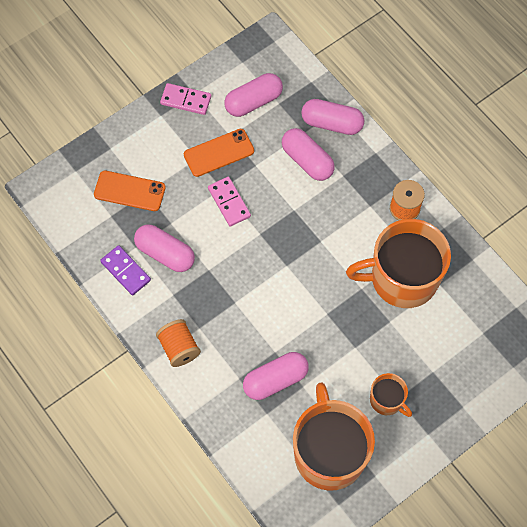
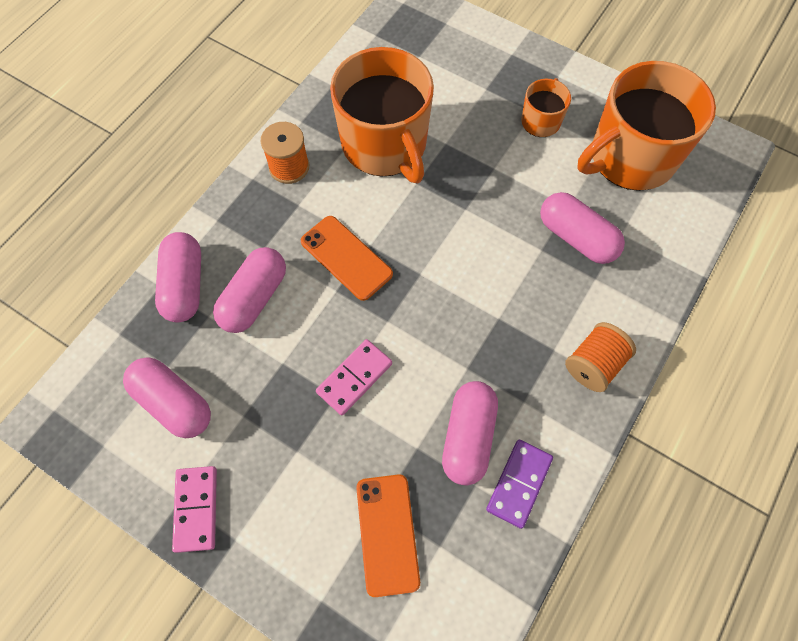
camera: 110 degrees left, 0 degrees up
orange phone [184,129,254,177] -> orange phone moved to [301,216,393,301]

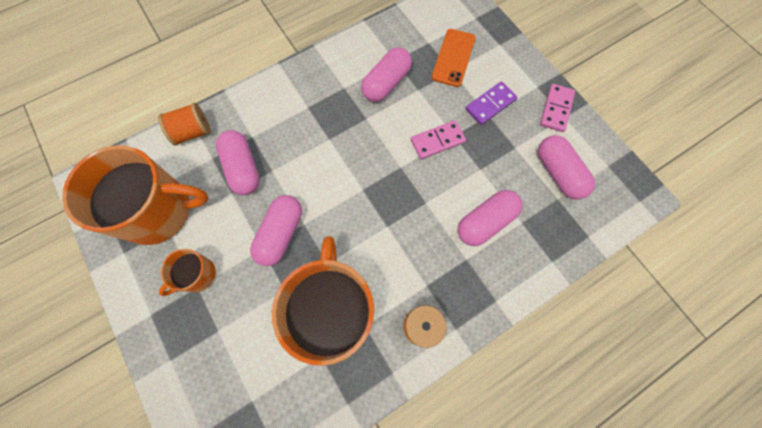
camera: 155 degrees left, 5 degrees up
pink capsule [155,232,201,323] -> pink capsule moved to [250,195,302,266]
orange phone [301,216,393,301] -> none
purple domino [486,440,553,529] -> purple domino moved to [465,82,517,125]
orange spool [565,322,636,392] -> orange spool moved to [158,103,211,145]

